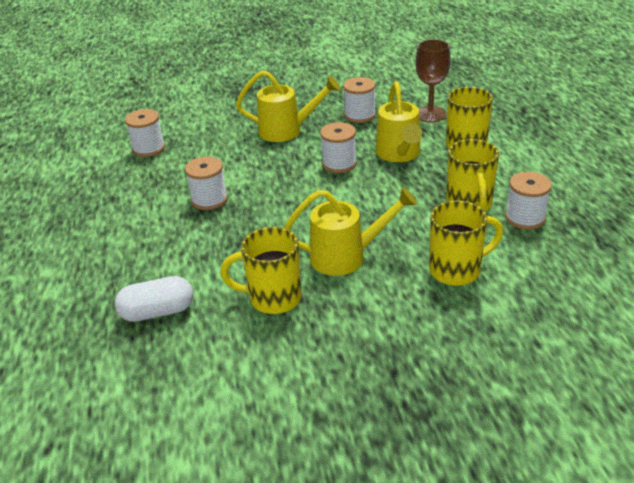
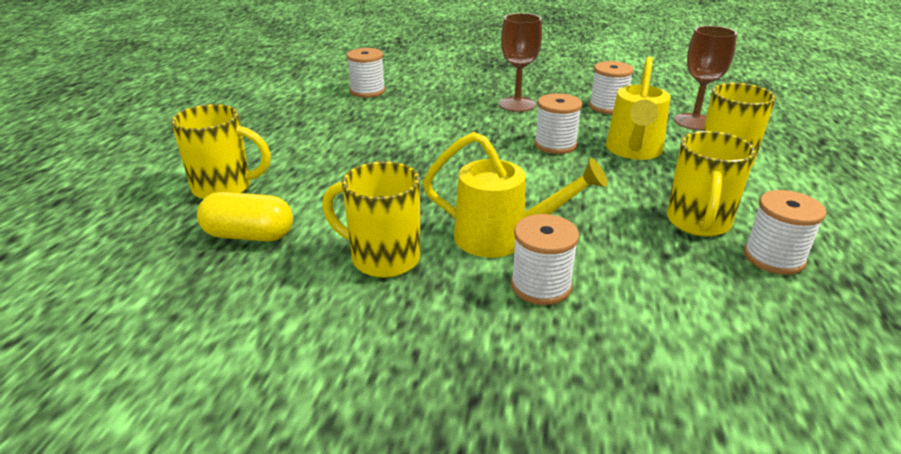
camera: 20 degrees right, 5 degrees down
white capsule [115,276,193,322] -> yellow capsule [197,192,293,242]
white spool [185,156,228,210] -> white spool moved to [511,214,579,305]
yellow watering can [236,70,340,142] -> brown goblet [499,13,542,112]
yellow mug [429,200,503,286] -> yellow mug moved to [171,104,271,199]

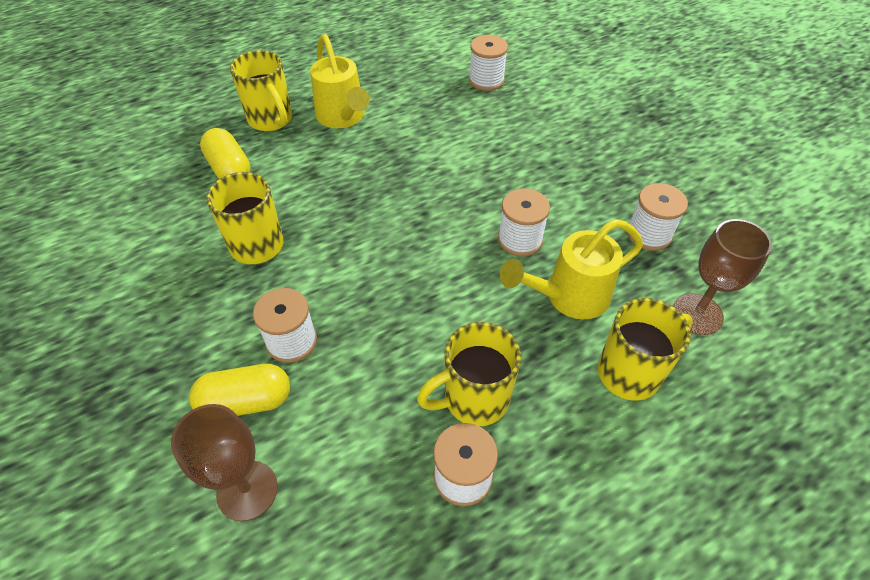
camera: 50 degrees right, 20 degrees up
yellow watering can [423,132,608,258] -> yellow watering can moved to [310,34,370,128]
brown goblet [499,13,542,112] -> brown goblet moved to [171,404,278,521]
none -> yellow capsule [189,364,290,416]

